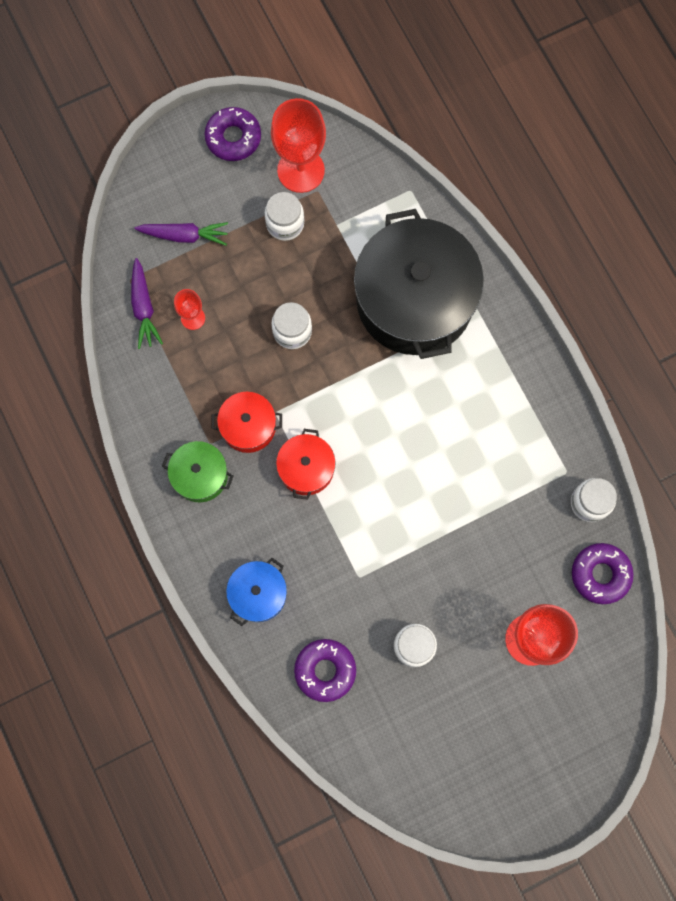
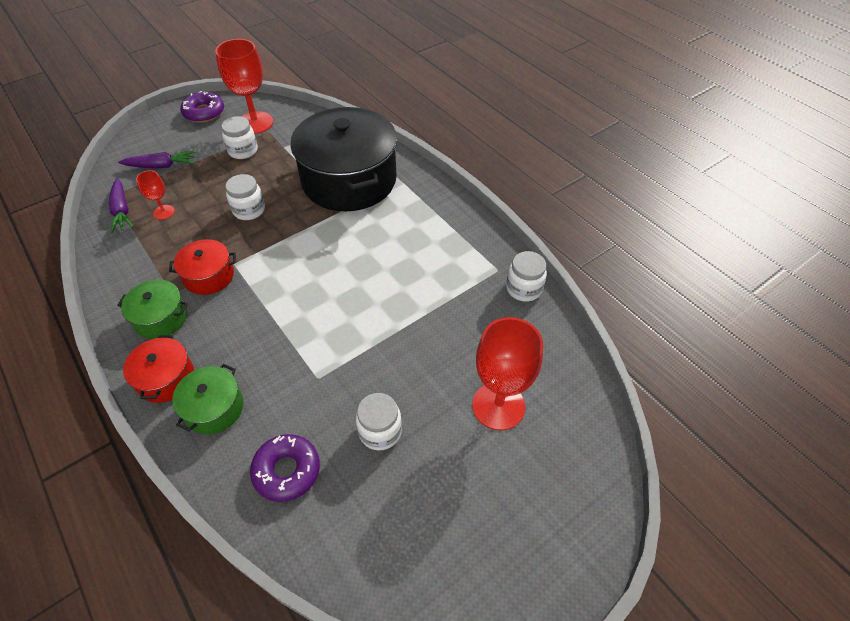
camera: 10 degrees left, 25 degrees down
blue pot [226,558,287,626] -> green pot [172,364,243,434]
red pot [276,429,336,500] -> red pot moved to [123,335,194,403]
purple donut [572,543,634,604] -> none

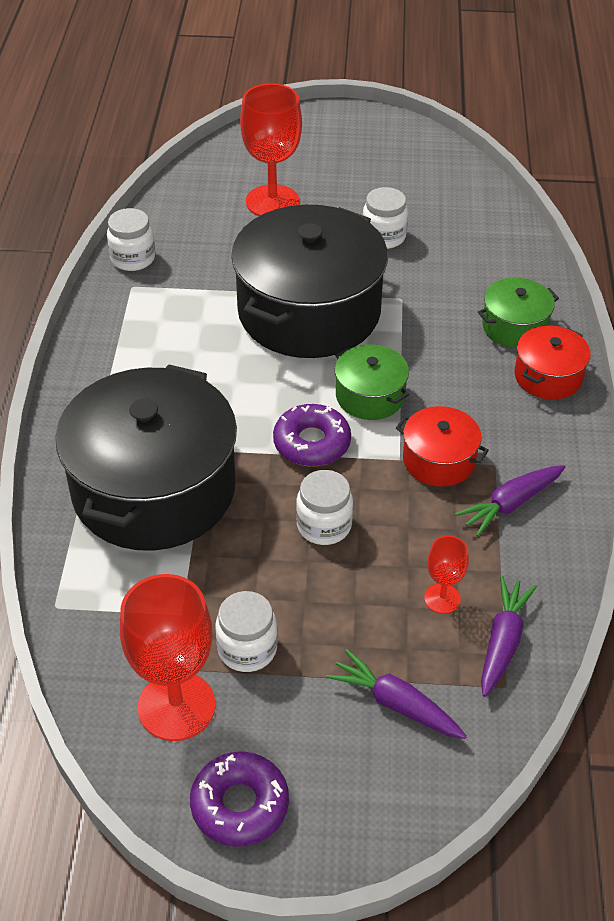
camera: 140 degrees left, 5 degrees down
green pot [117,279,188,339] -> green pot moved to [335,344,409,420]
purple donut [250,434,320,502] -> purple donut moved to [273,404,351,467]
none -> black pot [231,205,388,358]
none -> purple carrot [455,465,565,536]

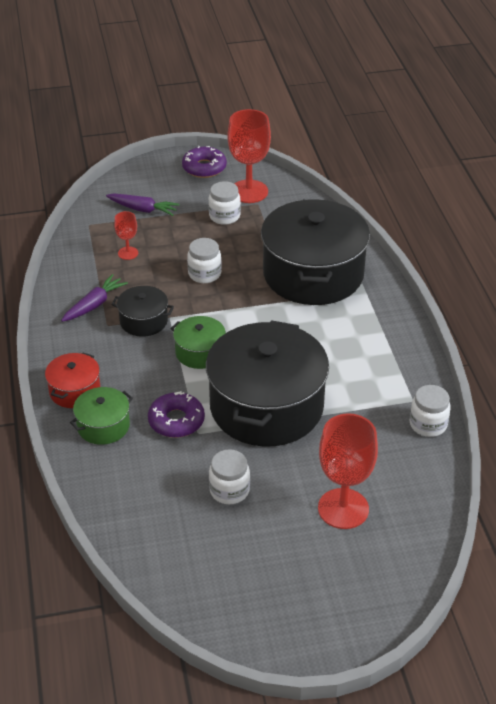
camera: 165 degrees right, 5 degrees down
purple donut [273,404,351,467] -> purple donut moved to [148,391,205,438]
red pot [396,406,489,487] -> black pot [111,286,174,337]
purple carrot [481,576,537,697] -> none

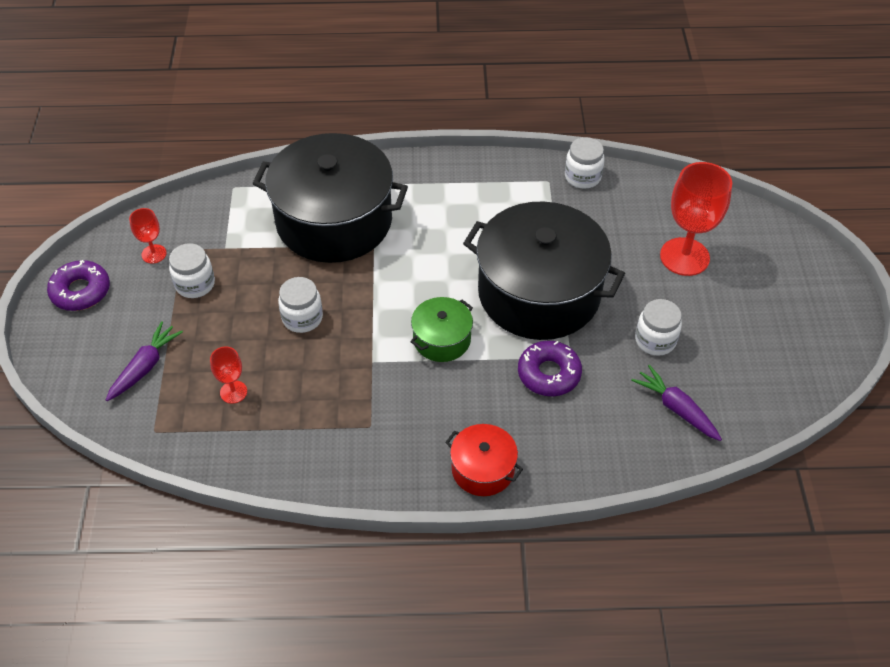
camera: 80 degrees left, 10 degrees up
purple carrot [61,274,128,322] -> purple carrot moved to [631,365,722,441]
green pot [70,387,133,445] -> none
black pot [111,286,174,337] -> none
red goblet [227,109,271,203] -> red goblet [129,208,167,264], size x0.50

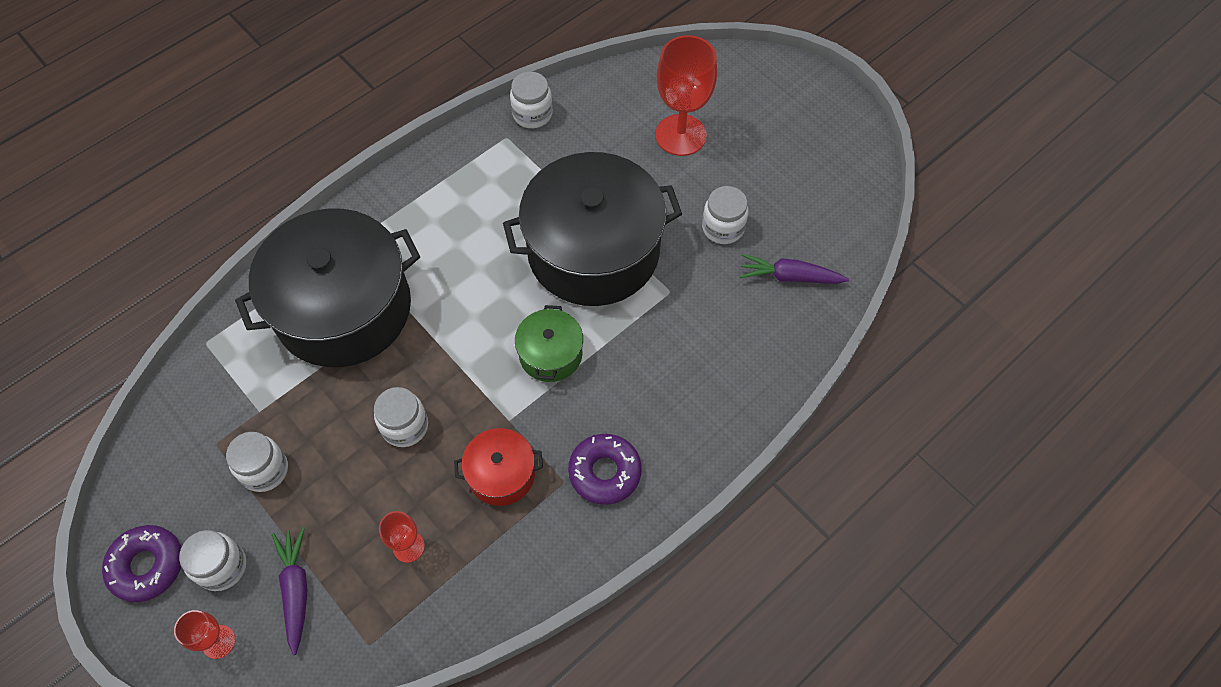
camera: 40 degrees left, 10 degrees up
red goblet [129,208,167,264] -> red goblet moved to [174,610,235,659]
red pot [445,424,523,496] -> red pot moved to [454,428,543,506]
purple donut [518,341,582,396] -> purple donut moved to [568,434,642,505]
none -> white jar [179,530,246,591]

